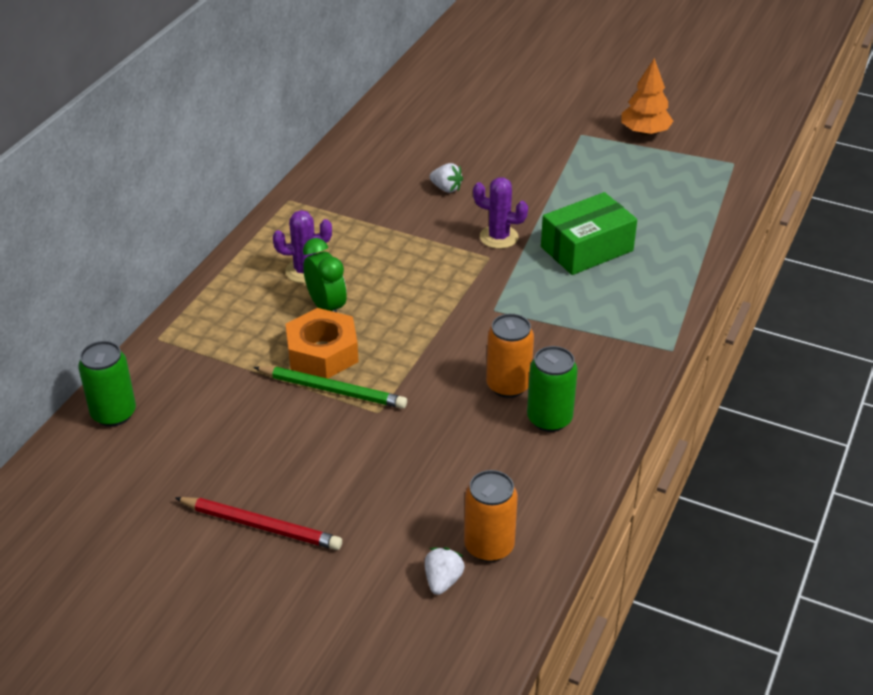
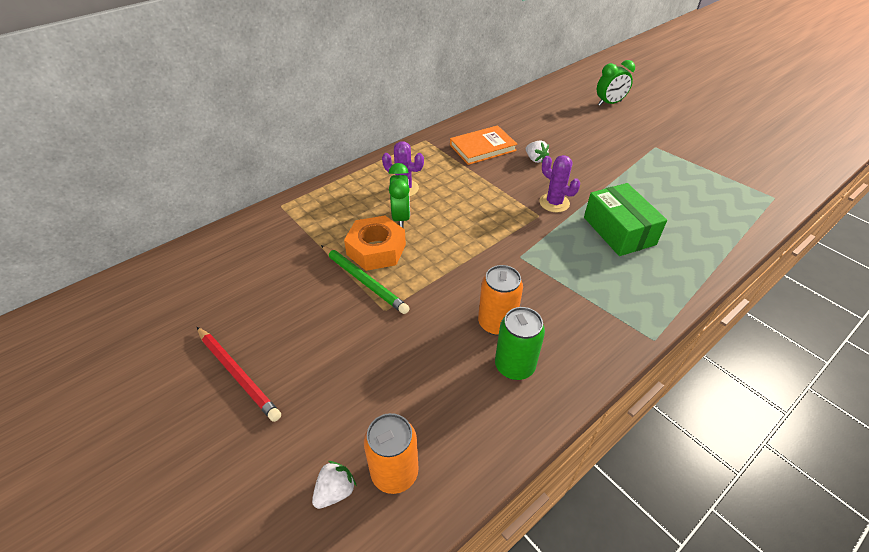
camera: 25 degrees right, 5 degrees up
green can [78,341,136,427] -> none
green box [541,192,637,275] -> green box turned 75 degrees clockwise [584,183,667,256]
orange tree [621,58,673,136] -> none
none -> orange book [450,125,518,165]
none -> green clock [597,60,635,106]

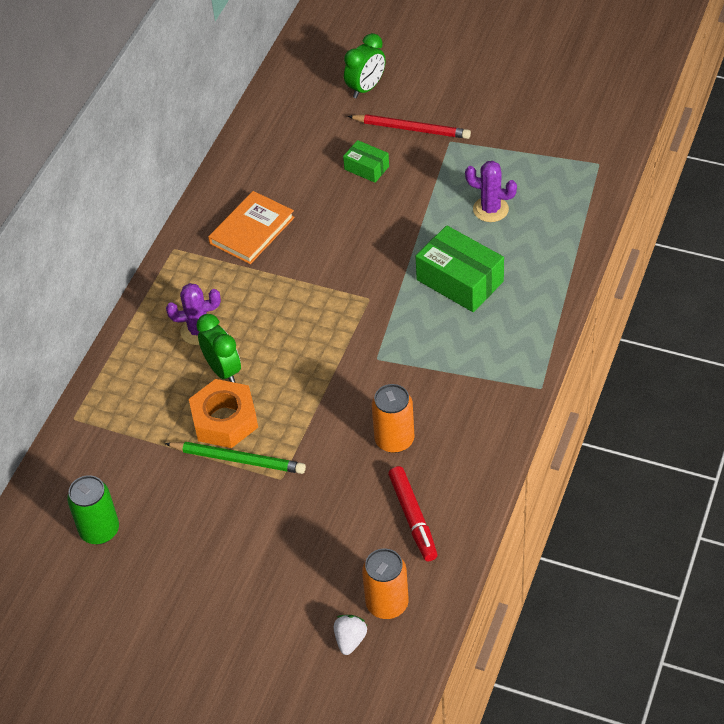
camera: 25 degrees left, 5 degrees up
red pencil [197,327,281,422] -> red pencil moved to [348,114,471,139]
green can [495,307,545,380] -> green can moved to [67,475,119,544]
white strawberry [526,140,549,163] -> none
purple cactus [539,155,580,212] -> purple cactus moved to [465,161,517,222]
none -> green box [343,140,389,183]
none -> red marker [388,466,438,561]

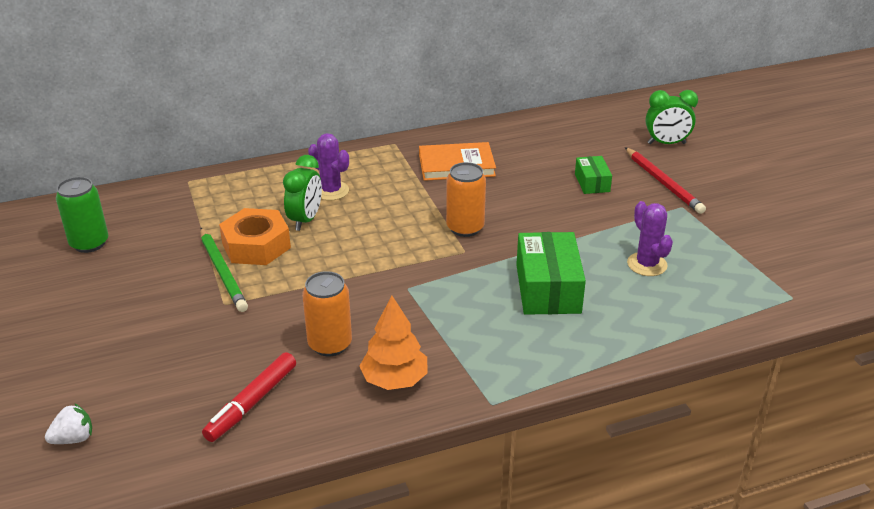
camera: 45 degrees right, 15 degrees down
orange can [362,548,409,619] -> orange can moved to [446,162,486,237]
none -> orange tree [359,296,428,390]

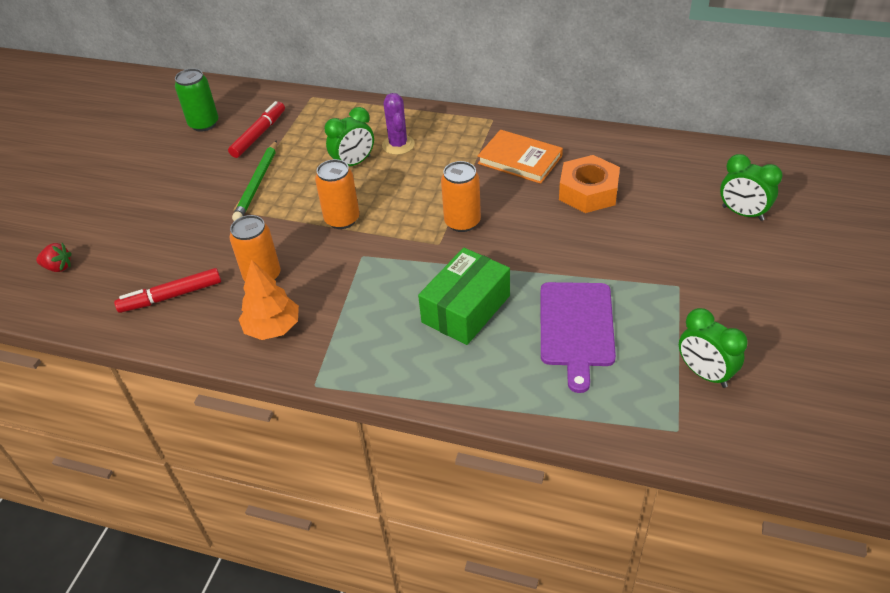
camera: 40 degrees right, 10 degrees up
white strawberry [45,403,92,444] -> red strawberry [36,243,72,272]
orange nut [219,208,291,265] -> orange nut moved to [559,155,620,213]
green box [575,156,612,194] -> none
red pencil [625,147,706,214] -> none
purple cactus [627,201,673,276] -> purple cutting board [541,282,616,393]
none -> red marker [228,101,285,158]
none -> orange can [315,159,359,229]
none -> green clock [679,308,748,388]

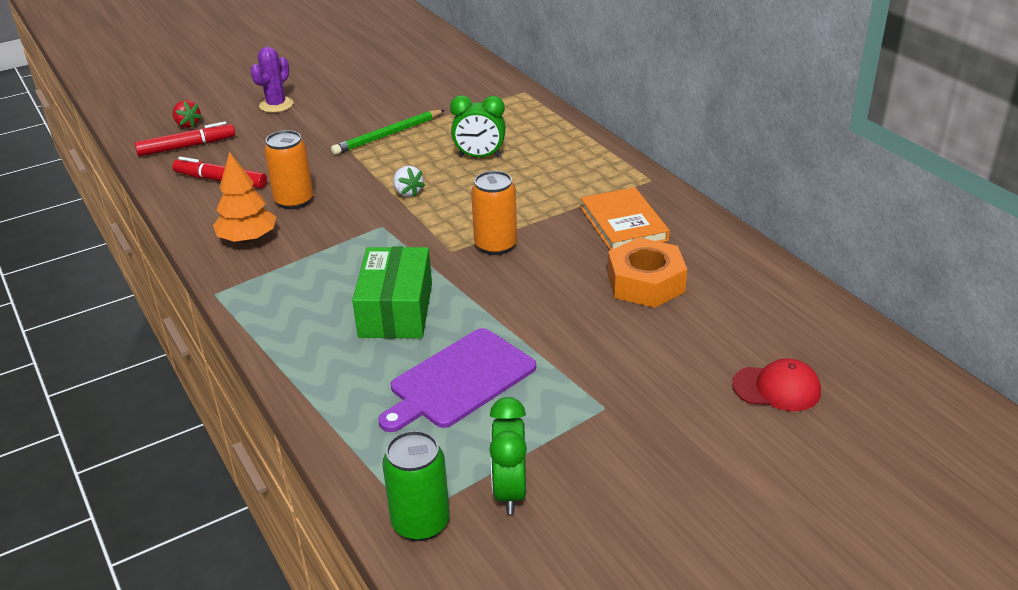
camera: 40 degrees right, 10 degrees down
green can [175,68,218,132] -> green can moved to [382,430,450,541]
red marker [228,101,285,158] -> red marker moved to [134,121,235,157]
orange can [315,159,359,229] -> white strawberry [393,166,425,197]
purple cactus [382,93,415,155] -> purple cactus moved to [250,47,293,113]
green box [418,248,510,345] -> green box turned 75 degrees counterclockwise [352,247,432,338]
green clock [720,154,783,221] -> red cap [732,358,821,411]

